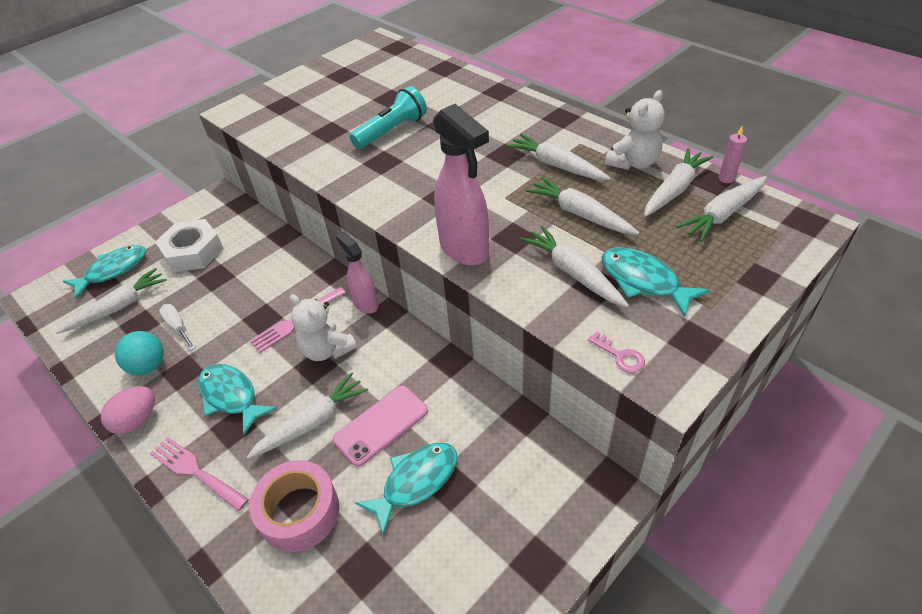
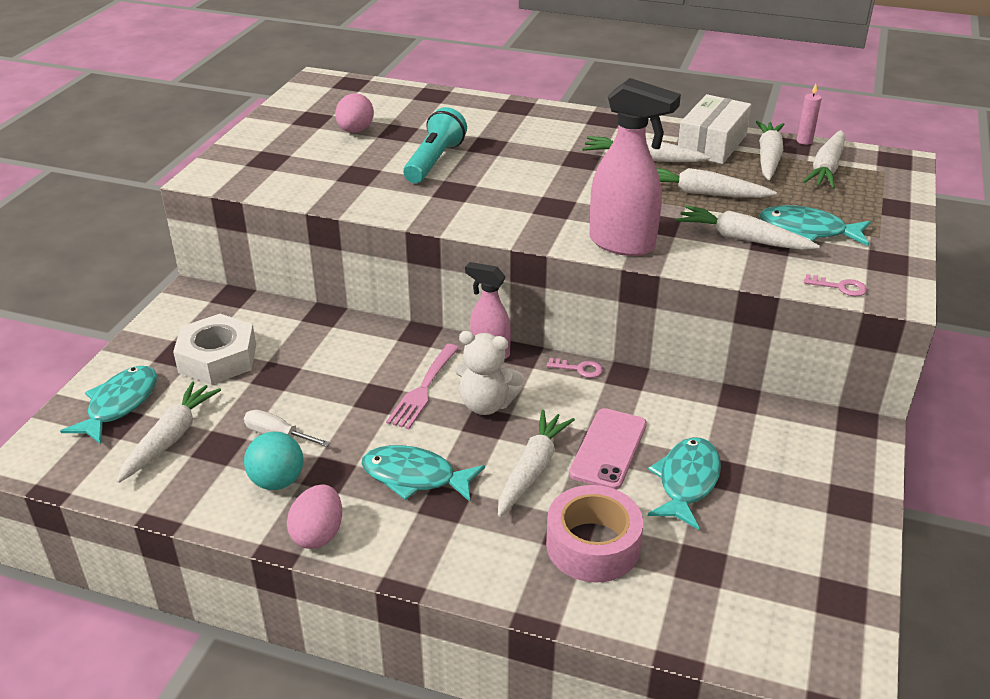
camera: 30 degrees left, 10 degrees down
pink fork [150,437,249,511] -> none
white teddy bear [605,90,664,170] -> white box [678,94,751,164]
none -> pink egg [335,93,374,133]
none -> pink key [547,358,603,378]

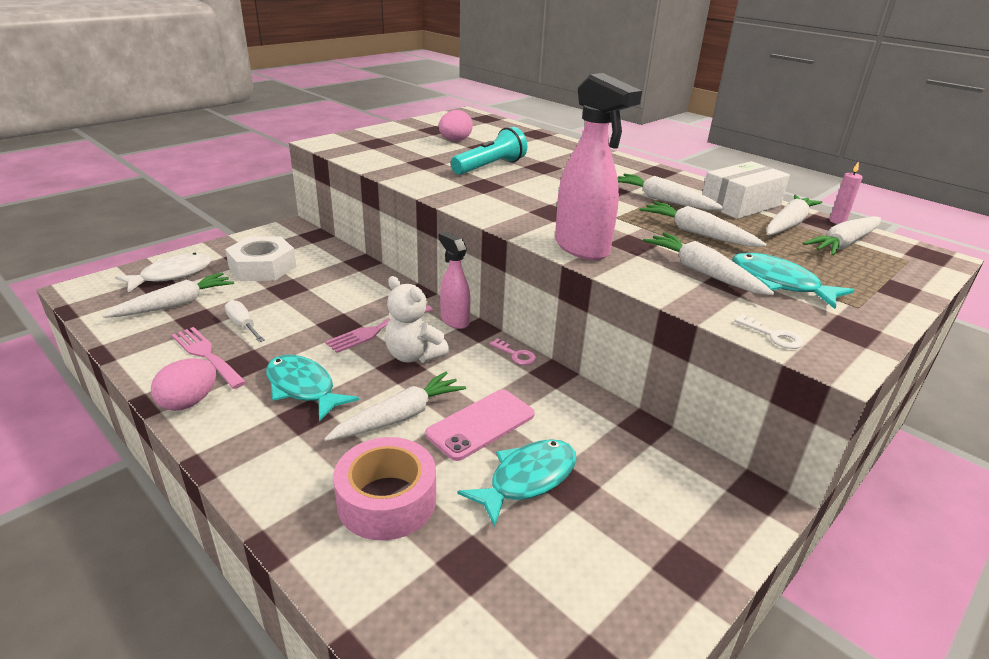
camera: 25 degrees right, 5 degrees down
turquoise fish [60,366,157,444] -> white fish [115,253,211,292]
turquoise ball [244,432,304,490] -> pink fork [172,327,246,389]
pink key [804,274,867,296] -> white key [734,314,804,349]

